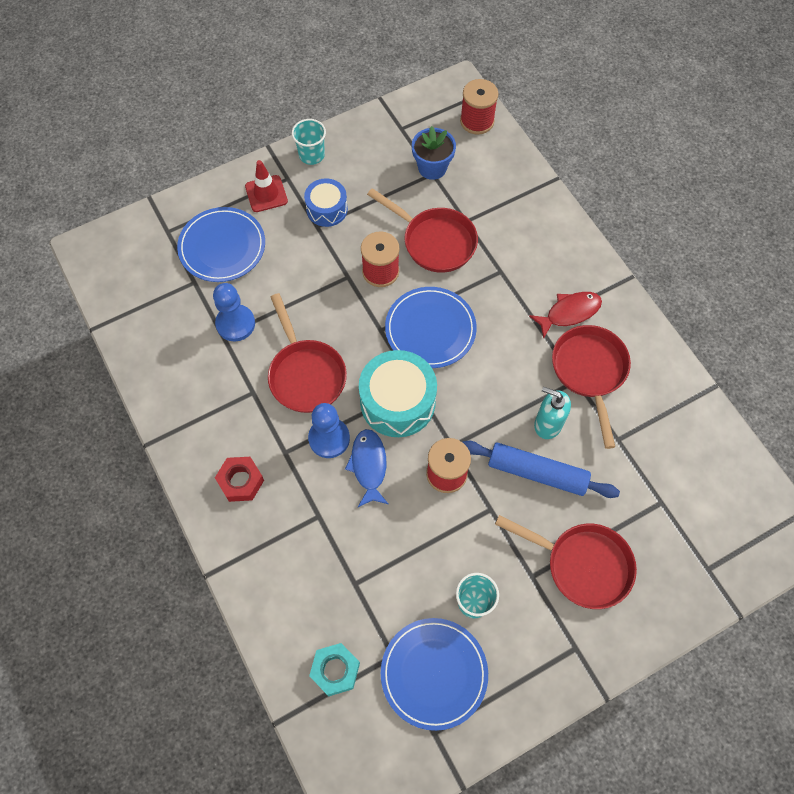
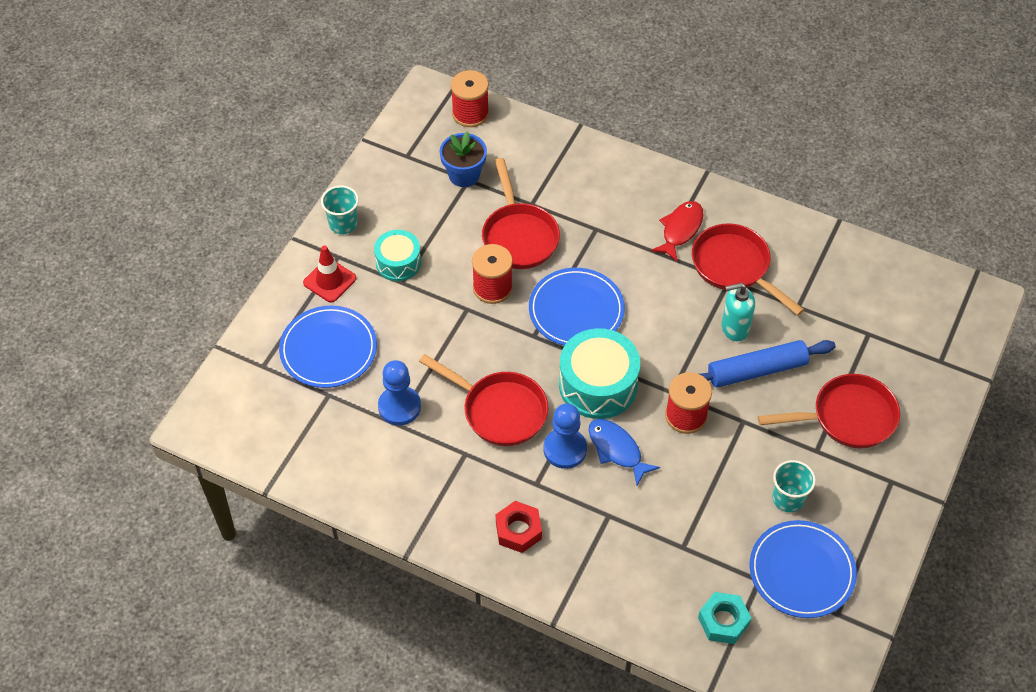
camera: 35 degrees left, 10 degrees down
blue drum [304,178,348,227] -> turquoise drum [374,230,421,281]
red pan [367,188,478,273] -> red pan turned 75 degrees clockwise [482,158,560,269]

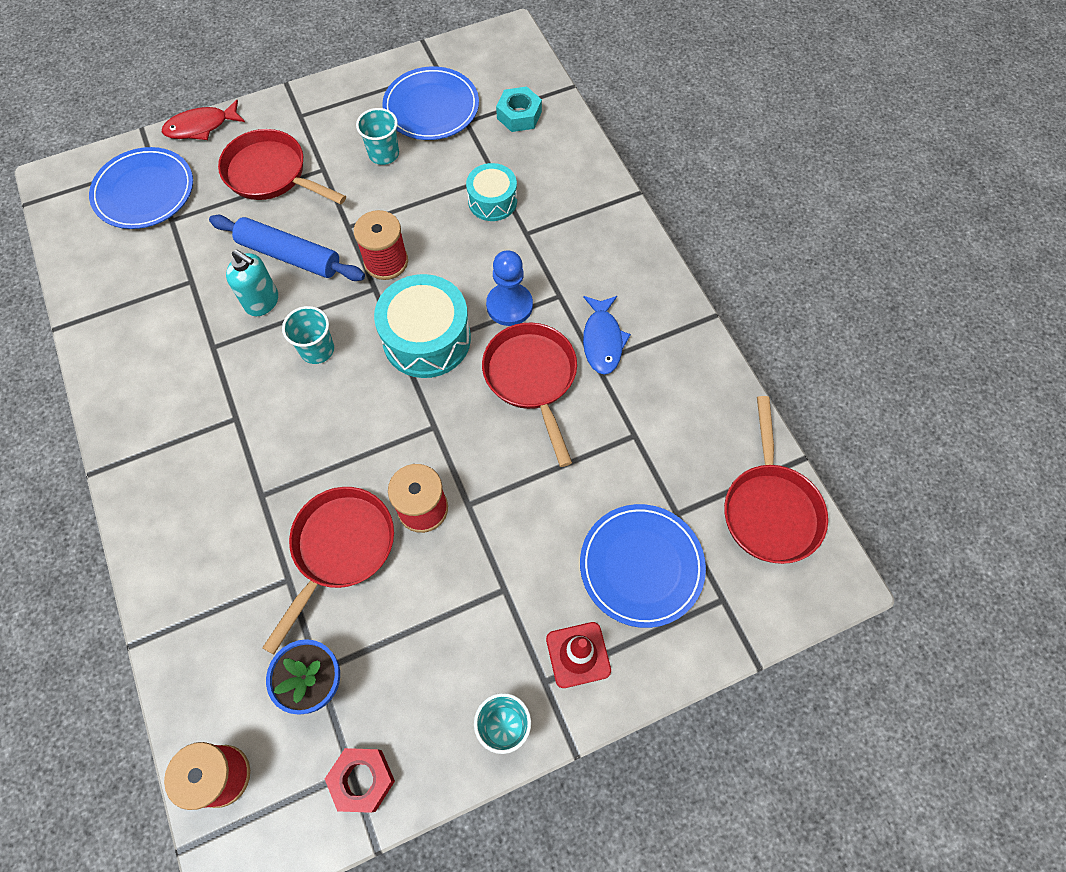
camera: 140 degrees left, 10 degrees up
turquoise drum [374,230,421,281] -> turquoise drum moved to [466,163,517,221]
blue pawn [378,360,421,426] -> none
red nut [496,501,542,553] -> red nut moved to [325,748,395,813]
blue plate [529,268,625,346] -> blue plate moved to [89,147,193,229]
blue fish [589,419,660,486] -> blue fish moved to [583,296,631,375]
red fish [651,201,704,262] -> red fish moved to [162,100,245,140]
red pan [692,223,804,316] -> red pan moved to [724,396,828,564]
none -> turquoise cup [282,306,334,364]

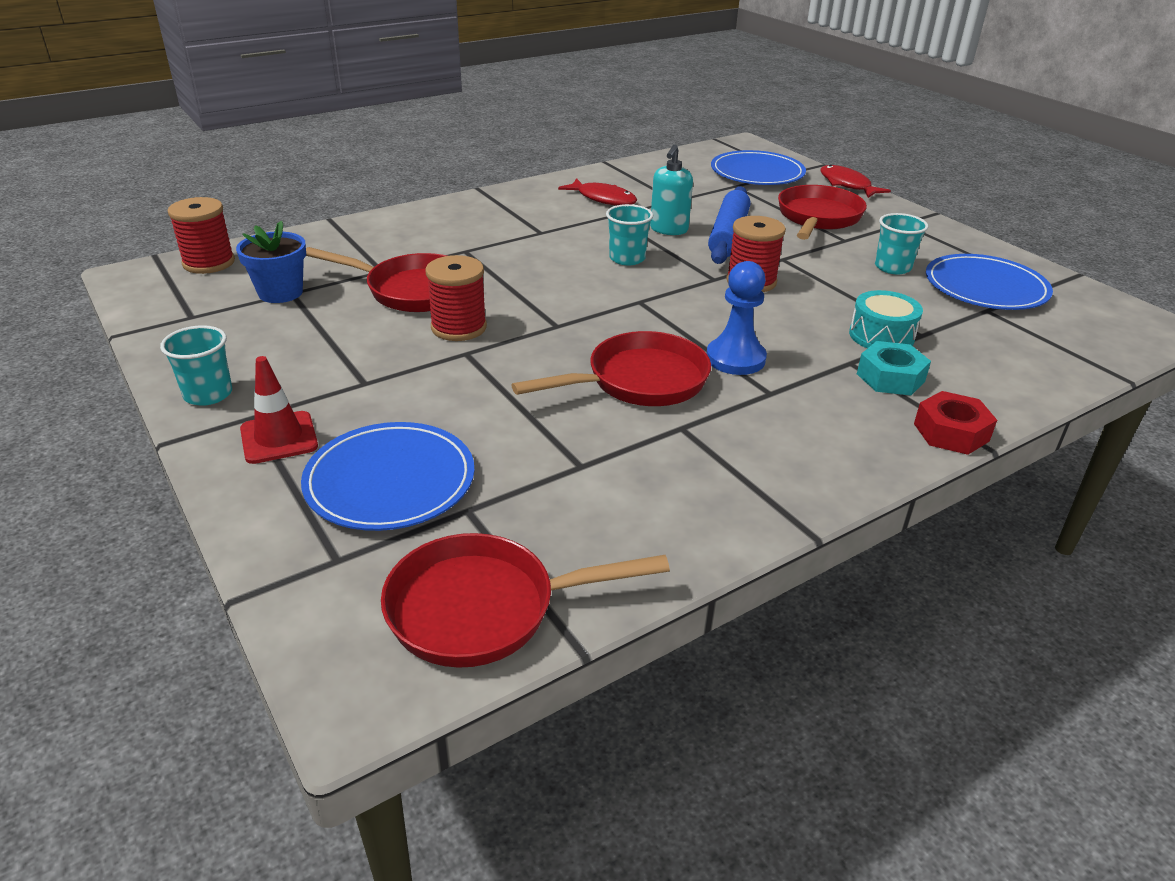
camera: 80 degrees right, 30 degrees down
red nut [325,748,395,813] -> red nut moved to [914,391,997,455]
turquoise drum [374,274,471,378] -> none
turquoise nut [496,87,542,132] -> turquoise nut moved to [857,341,931,396]
blue fish [583,296,631,375] -> none
none -> red fish [558,178,637,206]

